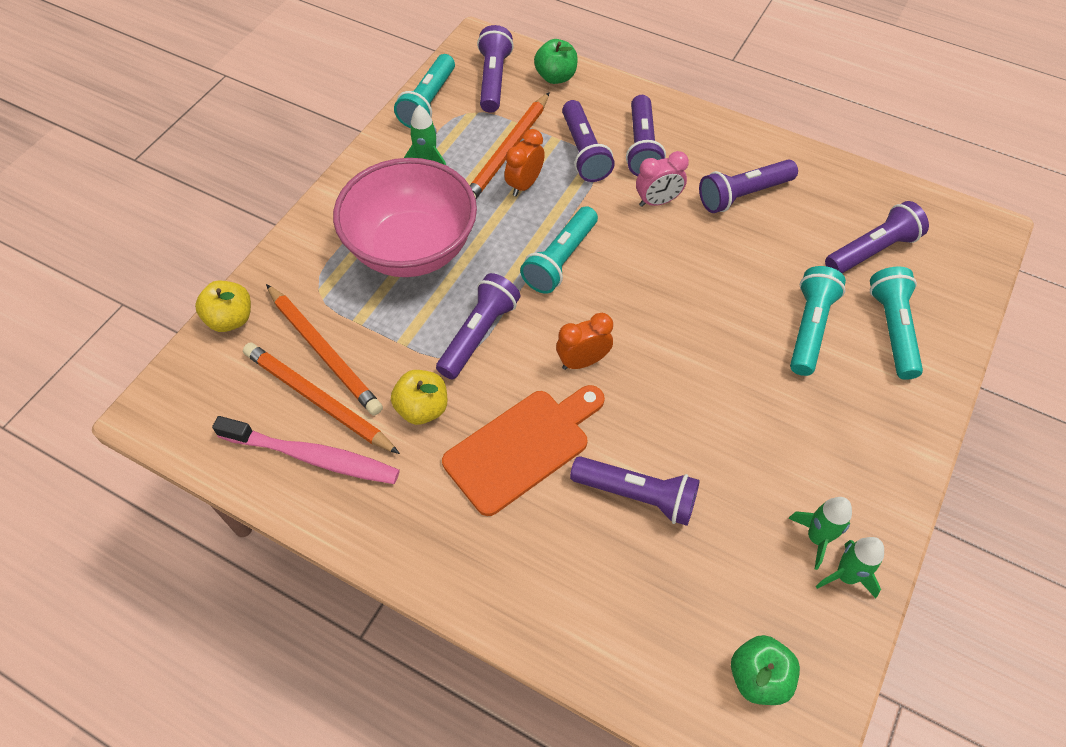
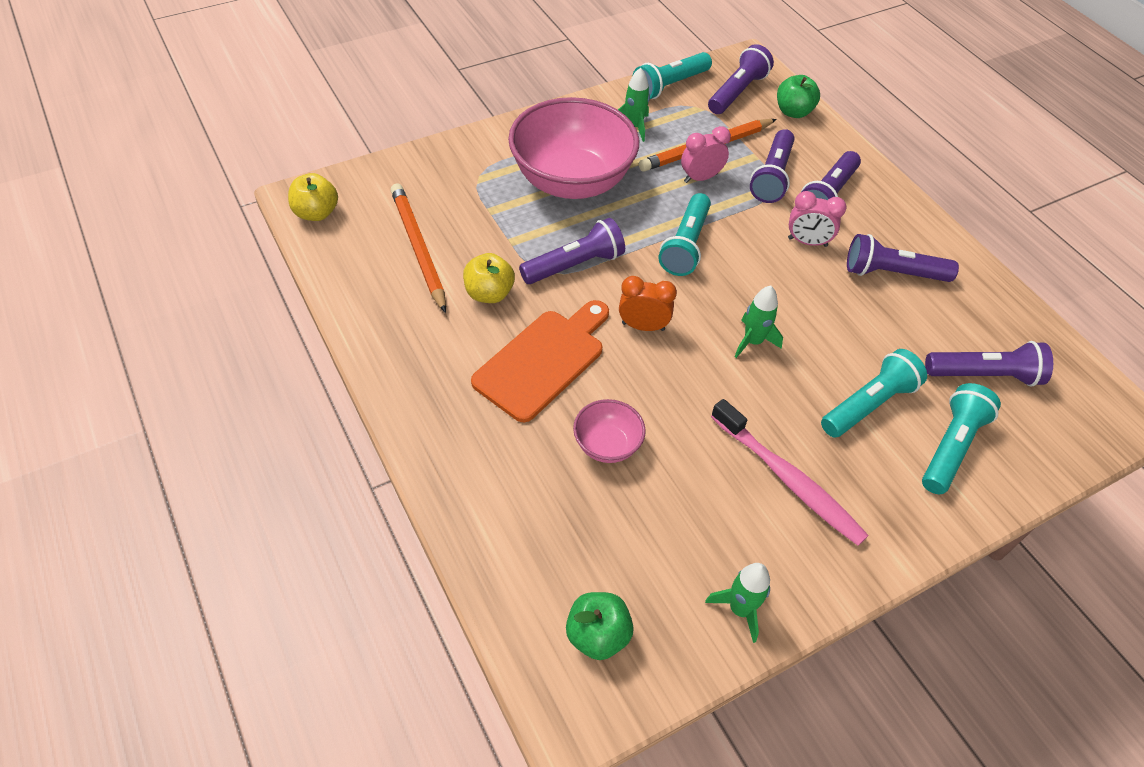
camera: 30 degrees right, 5 degrees down
yellow apple [195,281,251,332] -> yellow apple moved to [288,173,338,221]
pink toothbrush [212,416,400,484] -> pink toothbrush moved to [711,399,869,546]
orange pencil [266,284,383,416] -> none
orange cutting board [442,385,605,516] -> orange cutting board turned 45 degrees counterclockwise [471,300,609,422]
orange clock [504,129,545,196] -> pink clock [681,126,731,183]
turquoise flashlight [520,206,598,294] -> turquoise flashlight turned 45 degrees counterclockwise [658,193,711,276]
purple flashlight [570,456,700,526] -> pink bowl [573,399,646,463]
green rocket [788,497,852,570] -> green rocket moved to [735,285,783,358]

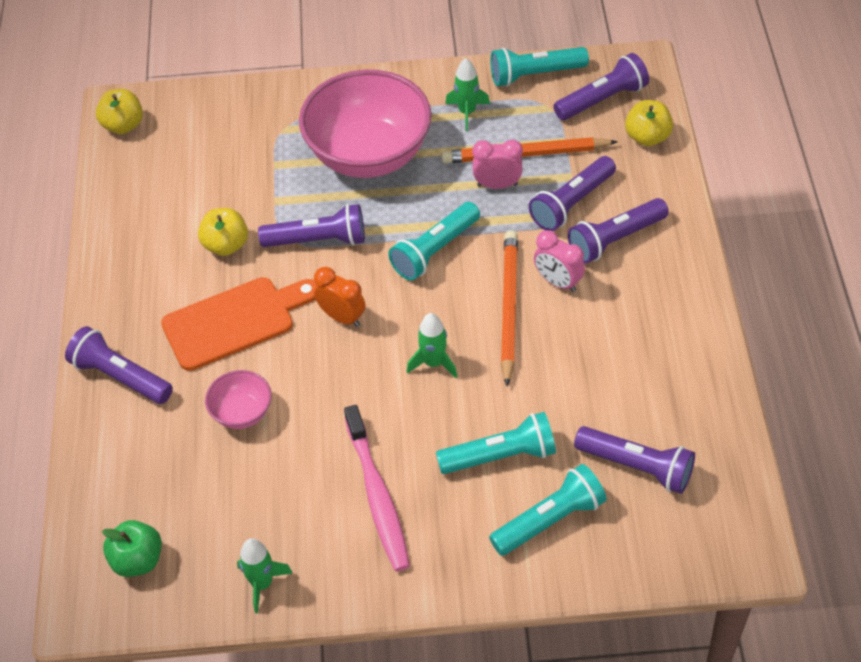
camera: 30 degrees right, 0 degrees up
orange pencil [390,184,446,313] -> orange pencil moved to [501,230,518,387]
green apple [777,75,820,118] -> yellow apple [625,100,673,146]
purple flashlight [847,234,959,282] -> purple flashlight moved to [65,326,173,404]

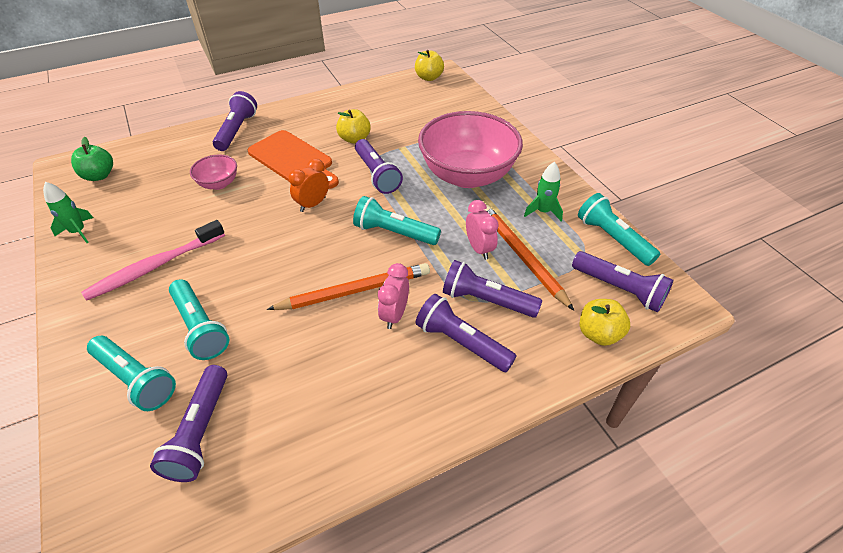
camera: 65 degrees right, 5 degrees down
orange clock [314,267,366,327] -> orange clock turned 150 degrees counterclockwise [289,158,329,212]
green rocket [407,313,457,378] -> none

